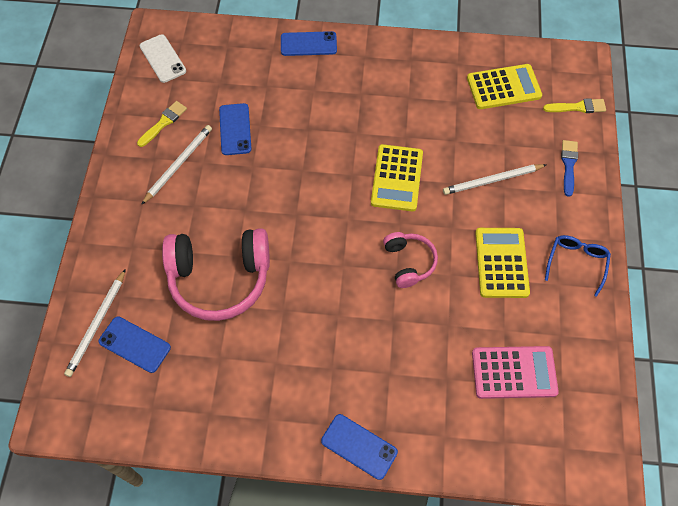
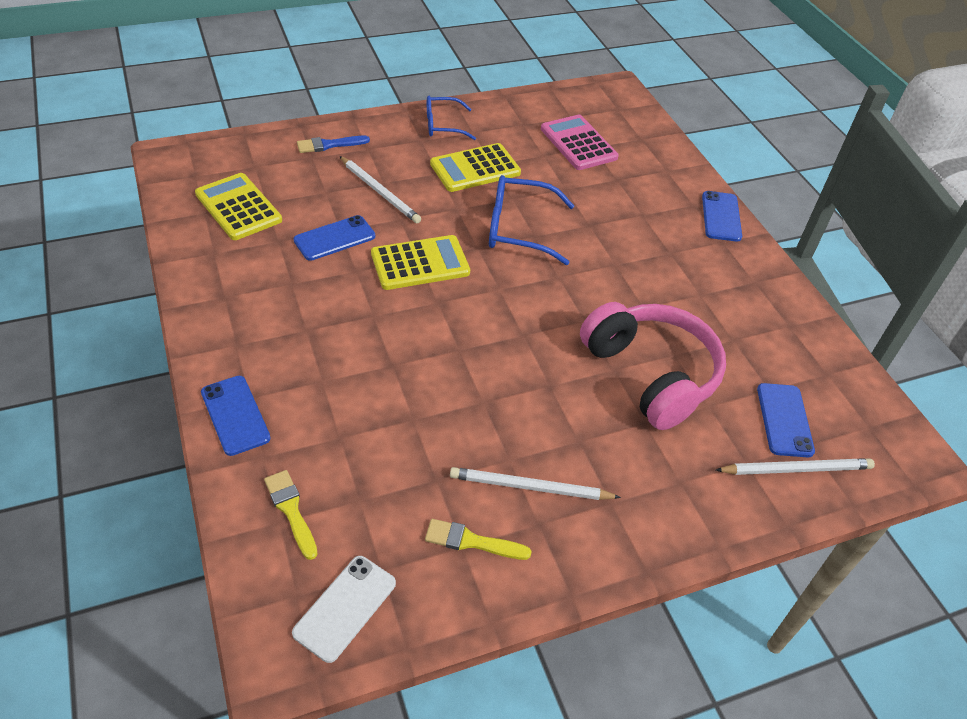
camera: 120 degrees left, 15 degrees down
blue phone [219,103,251,155] -> blue phone moved to [294,215,375,261]
pink headphones [383,232,438,288] -> blue glasses [489,175,574,265]
yellow brush [543,98,606,113] -> yellow brush moved to [264,470,318,560]

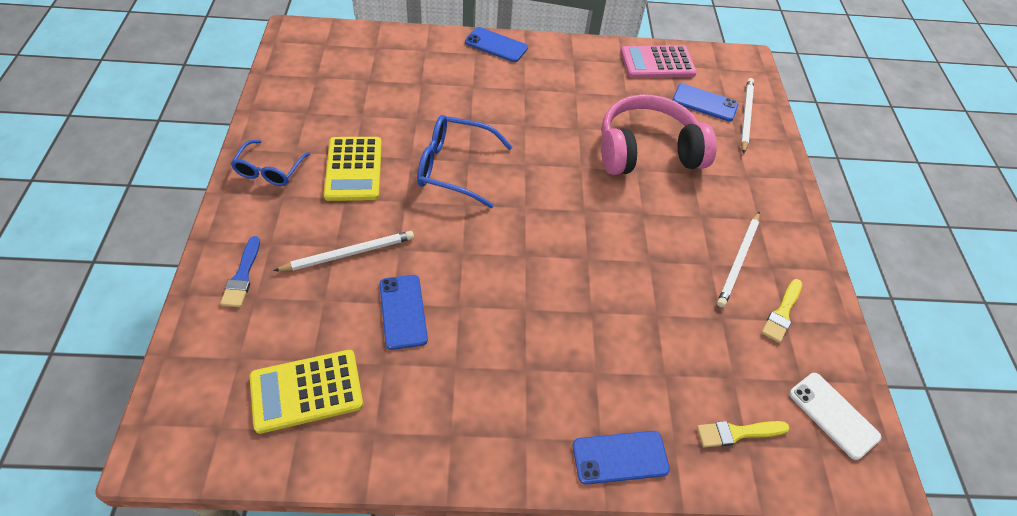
camera: 70 degrees left, 5 degrees up
yellow calculator [371,235,470,290] -> none
blue glasses [489,175,574,265] -> blue glasses turned 75 degrees clockwise [417,115,512,208]
pink calculator [541,115,619,170] -> pink calculator moved to [621,45,697,78]

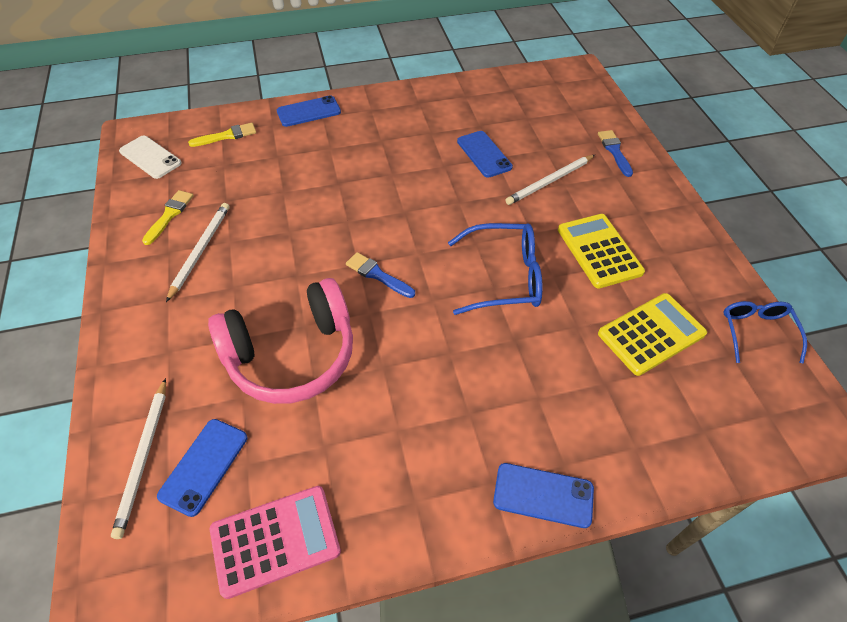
camera: 170 degrees right, 0 degrees up
blue glasses [231,140,310,186] -> blue glasses moved to [723,301,807,364]
yellow calculator [250,350,363,434] -> yellow calculator moved to [598,293,707,376]
blue phone [673,84,738,121] -> blue phone turned 75 degrees counterclockwise [157,419,247,517]
none -> blue brush [346,252,415,298]

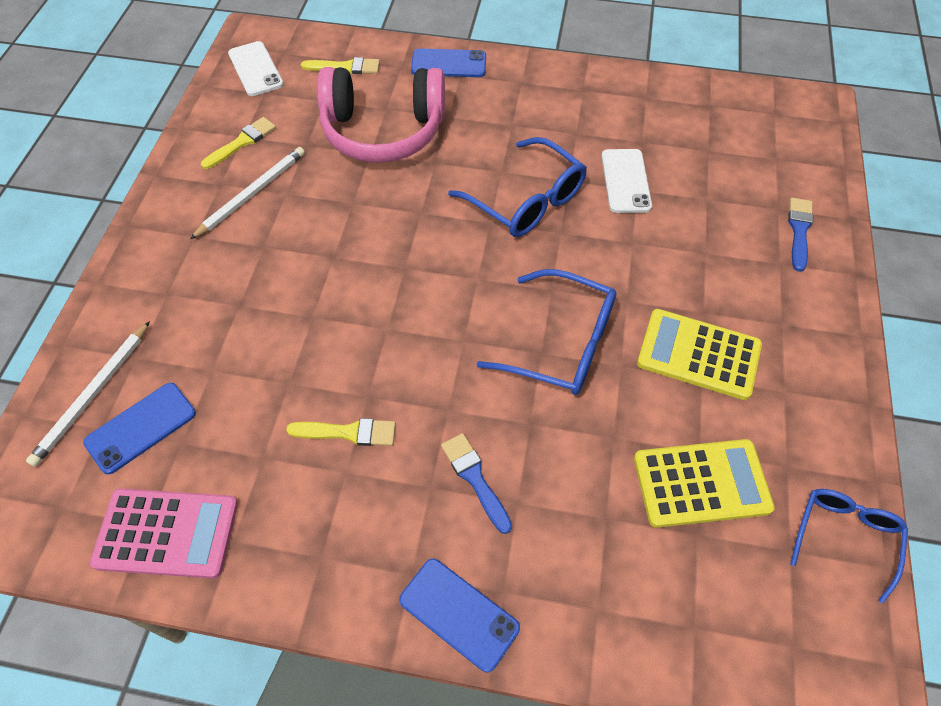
camera: 25 degrees right, 5 degrees up
pink headphones [208,278,353,404] -> pink headphones moved to [317,67,445,163]
blue brush [346,252,415,298] -> blue brush moved to [441,433,512,534]
blue phone [457,131,513,178] -> white phone [601,149,652,213]
white pencil [506,155,595,205] -> none
yellow calculator [558,214,645,289] -> yellow calculator turned 75 degrees counterclockwise [637,309,762,400]
none -> yellow brush [286,418,396,446]
none -> blue glasses [448,137,587,237]

